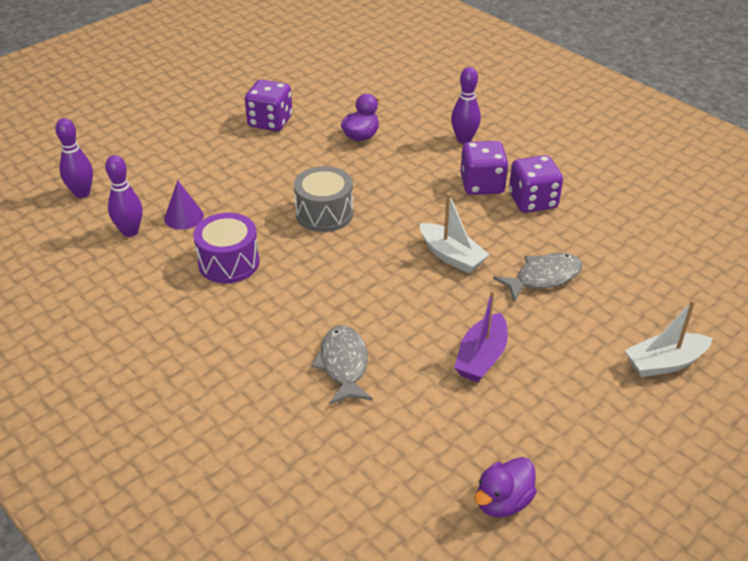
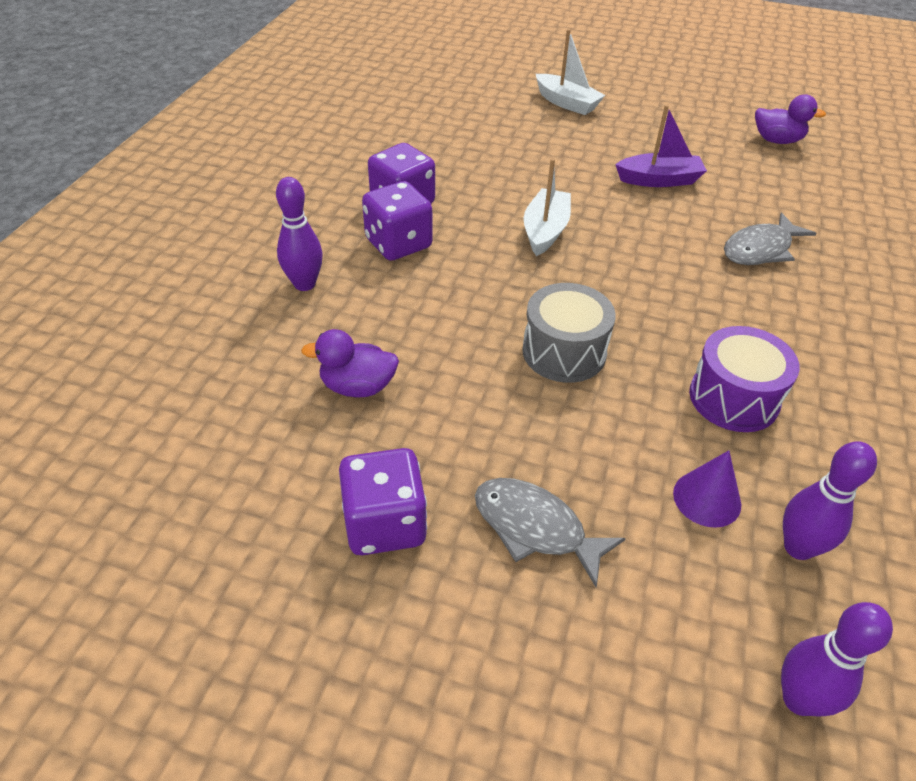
camera: 120 degrees left, 5 degrees up
grey fish [493,253,582,302] -> grey fish moved to [475,478,626,587]

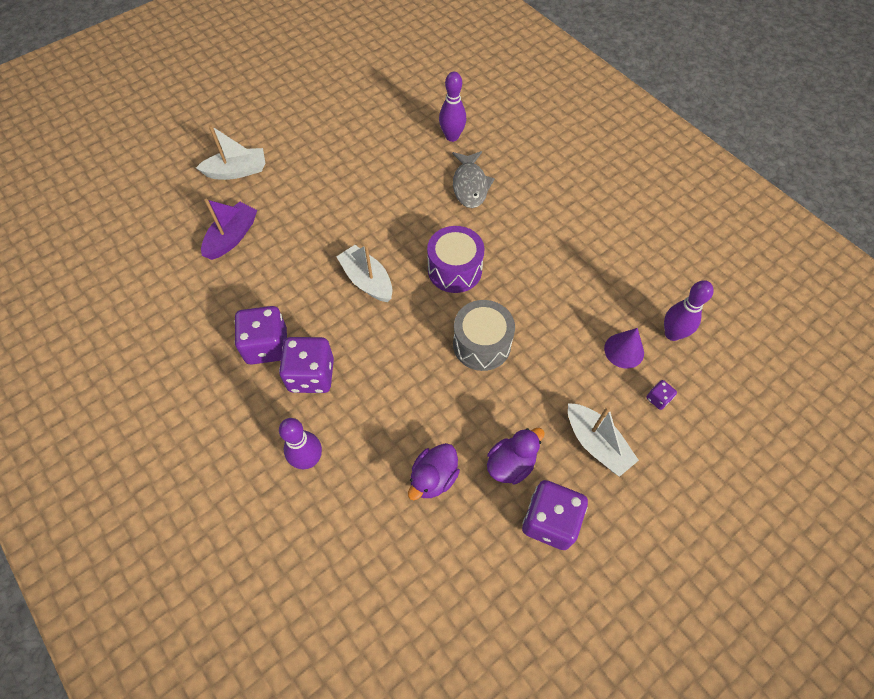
camera: 55 degrees left, 15 degrees up
grey fish [475,478,626,587] -> white boat [568,403,639,477]
purple boat [615,105,707,187] -> purple boat moved to [201,198,257,260]
purple drum [689,326,800,432] -> purple drum moved to [427,226,484,293]
purple duck [755,94,826,144] -> purple duck moved to [487,428,545,484]
purple bowling pin [781,602,893,717] -> purple bowling pin moved to [439,72,466,142]
none -> purple dice [646,380,677,410]

